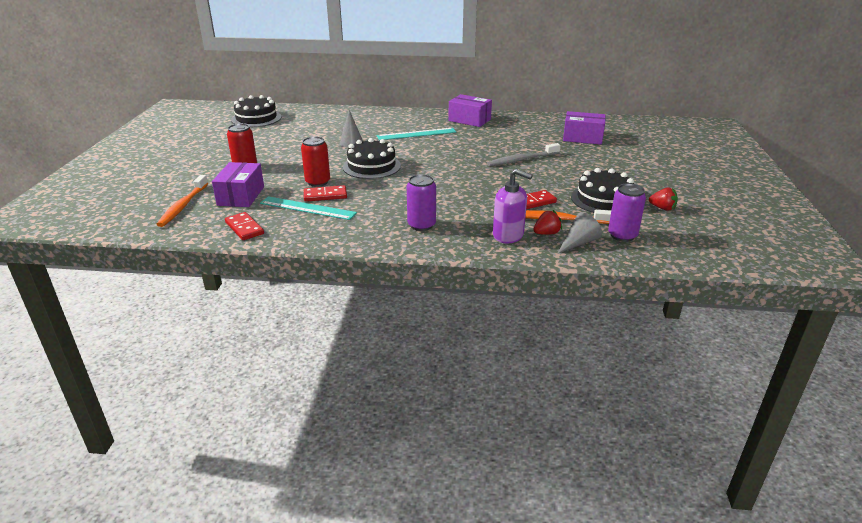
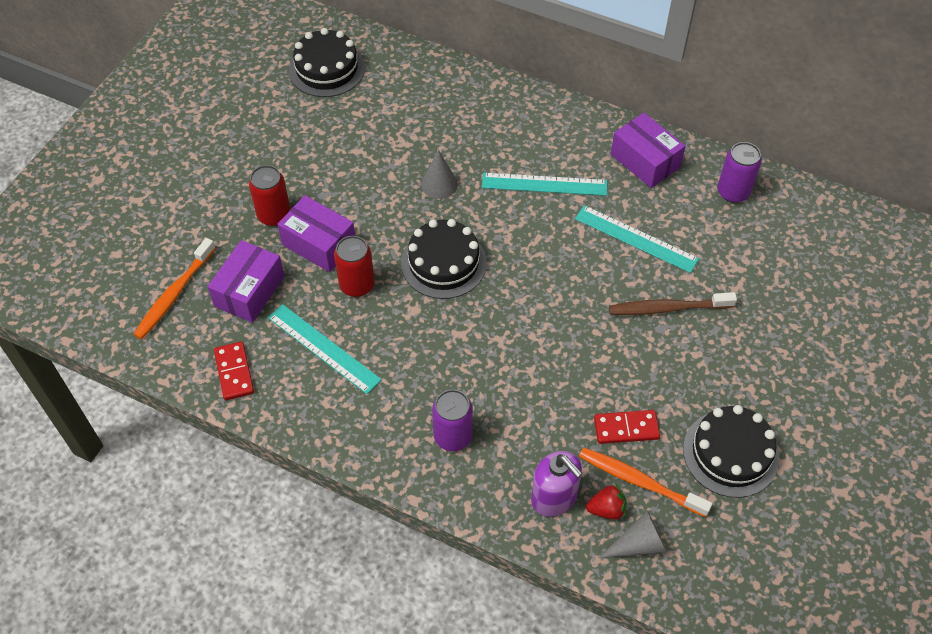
camera: 20 degrees right, 25 degrees up
red domino [304,185,347,202] -> none
grey toothbrush [487,143,561,166] -> brown toothbrush [609,292,737,315]
purple box [563,111,606,145] -> purple box moved to [277,195,355,272]
purple can [608,183,646,242] -> purple can moved to [717,142,762,203]
red strawberry [649,188,678,211] -> none
none -> turquoise ruler [575,205,699,273]

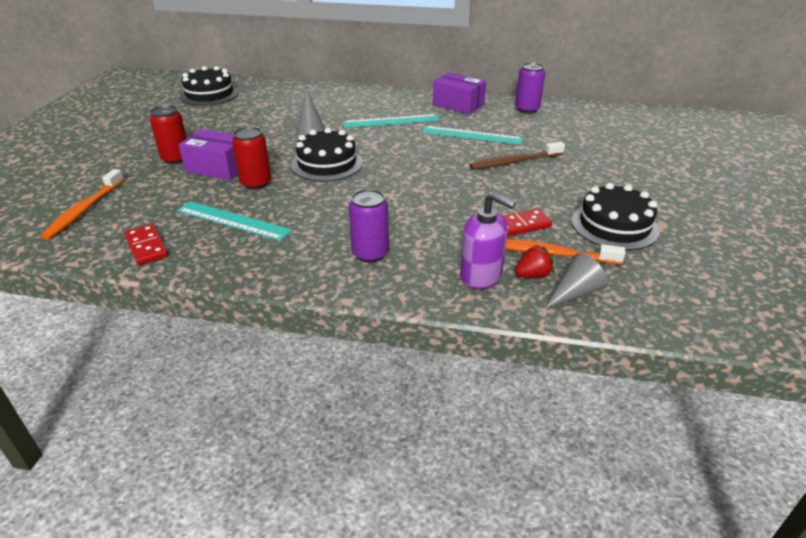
camera: 15 degrees left, 20 degrees down
purple box [207,240,285,323] -> none

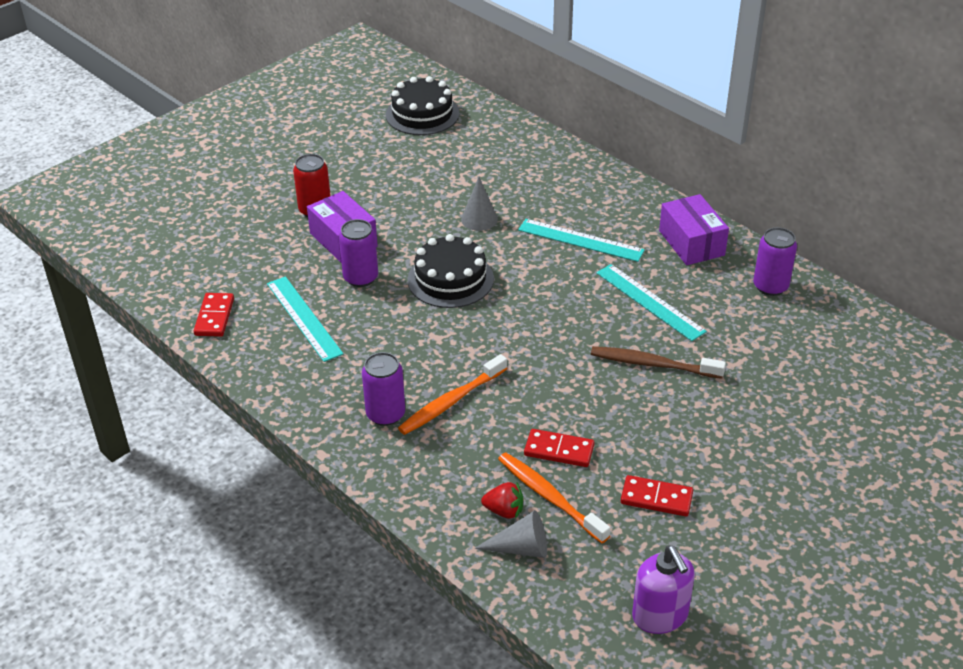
camera: 35 degrees right, 5 degrees up
orange toothbrush [41,169,124,240] -> orange toothbrush moved to [398,354,507,435]
red can [232,127,271,190] -> purple can [339,219,378,287]
purple soap dispenser [460,192,516,289] -> purple soap dispenser moved to [632,546,695,634]
black cake [571,183,660,250] -> red domino [621,475,693,517]

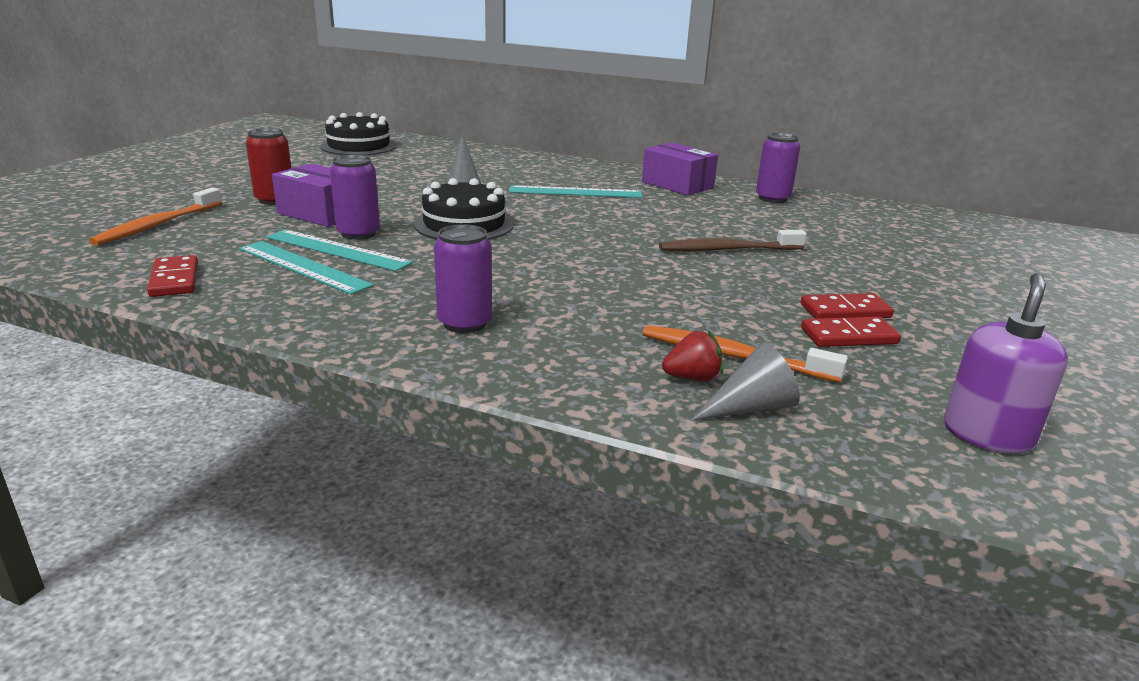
camera: 25 degrees left, 15 degrees down
orange toothbrush [398,354,507,435] -> orange toothbrush moved to [89,187,222,246]
red domino [524,429,595,467] -> red domino moved to [801,293,894,319]
turquoise ruler [596,264,707,341] -> turquoise ruler moved to [266,229,413,271]
purple soap dispenser [632,546,695,634] -> purple soap dispenser turned 105 degrees counterclockwise [944,273,1068,454]

